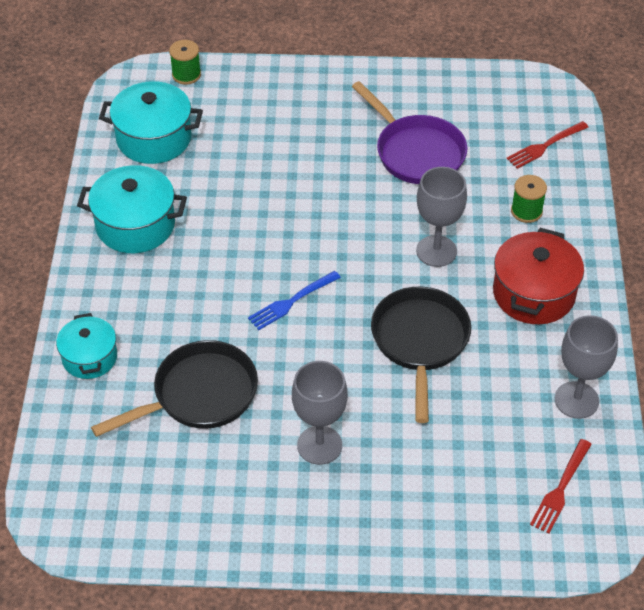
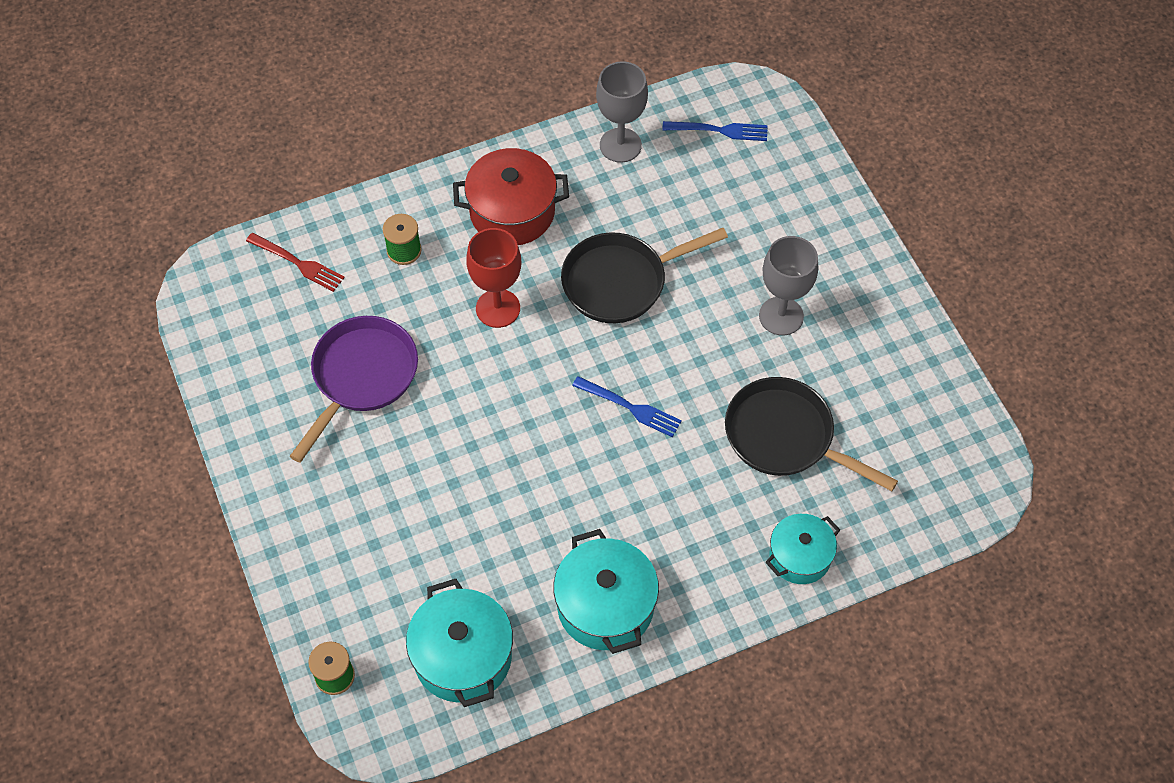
camera: 115 degrees left, 10 degrees up
grey goblet [416,167,467,267] -> red goblet [466,228,521,328]
red fork [530,439,592,534] -> blue fork [662,121,768,141]

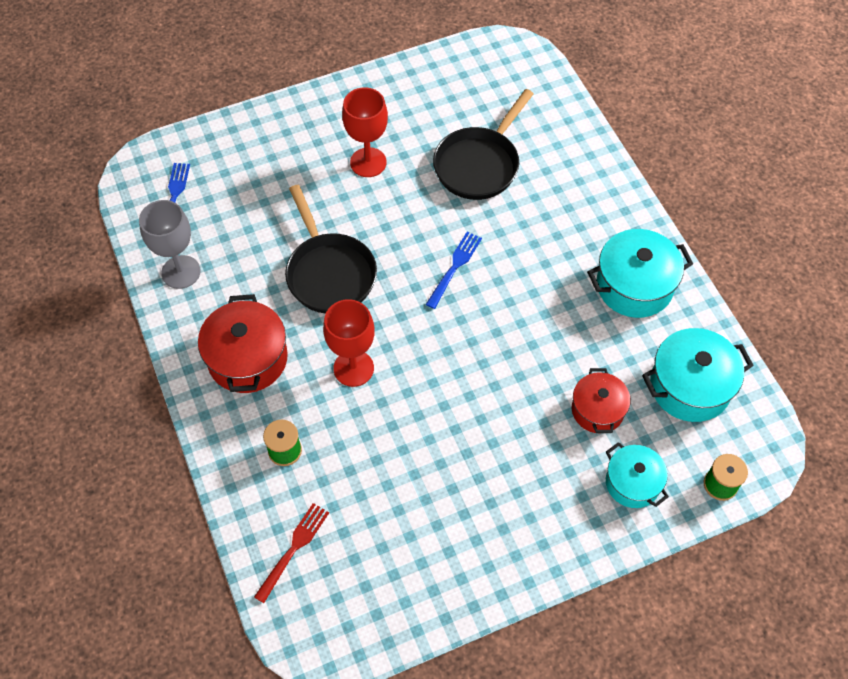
camera: 90 degrees left, 0 degrees up
purple pan [290,316,418,463] -> none
grey goblet [759,236,818,336] -> red goblet [342,87,388,177]
turquoise pot [766,514,840,584] -> turquoise pot moved to [606,442,669,508]
none -> red pot [572,368,631,433]

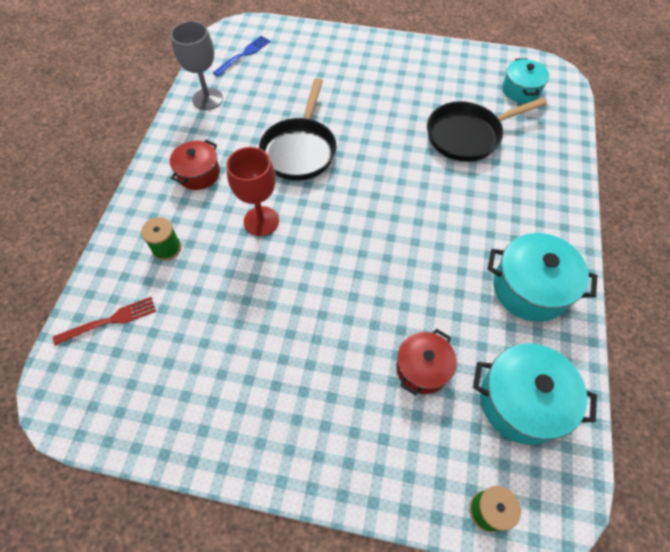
camera: 35 degrees right, 0 degrees up
red pot [198,294,288,393] -> red pot [170,140,220,190], size x0.65
red goblet [342,87,388,177] -> none
blue fork [426,232,482,309] -> none
turquoise pot [606,442,669,508] -> turquoise pot moved to [502,58,549,103]

